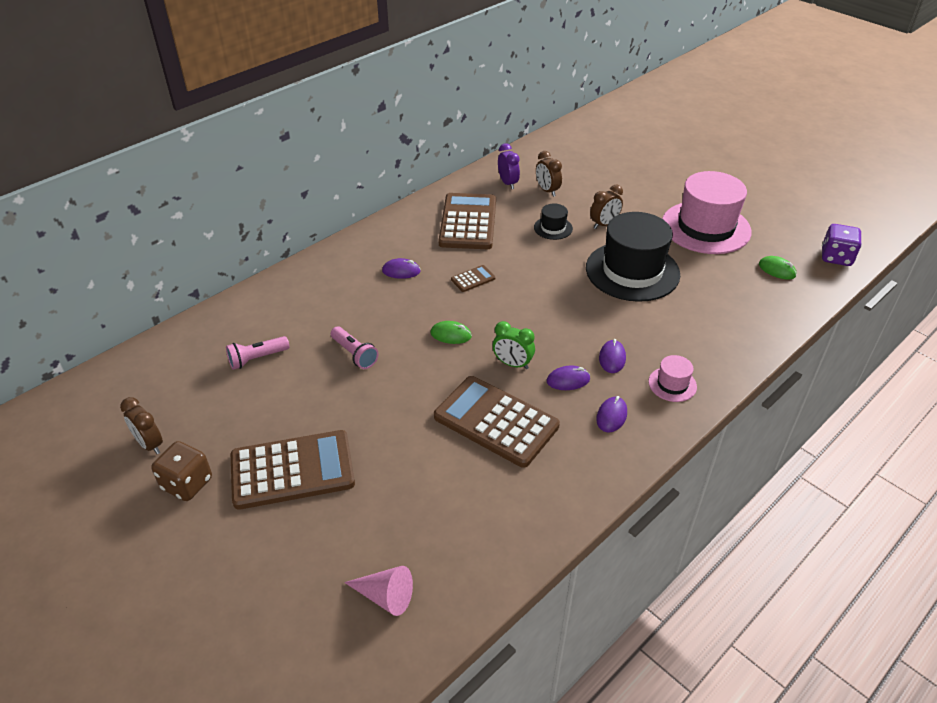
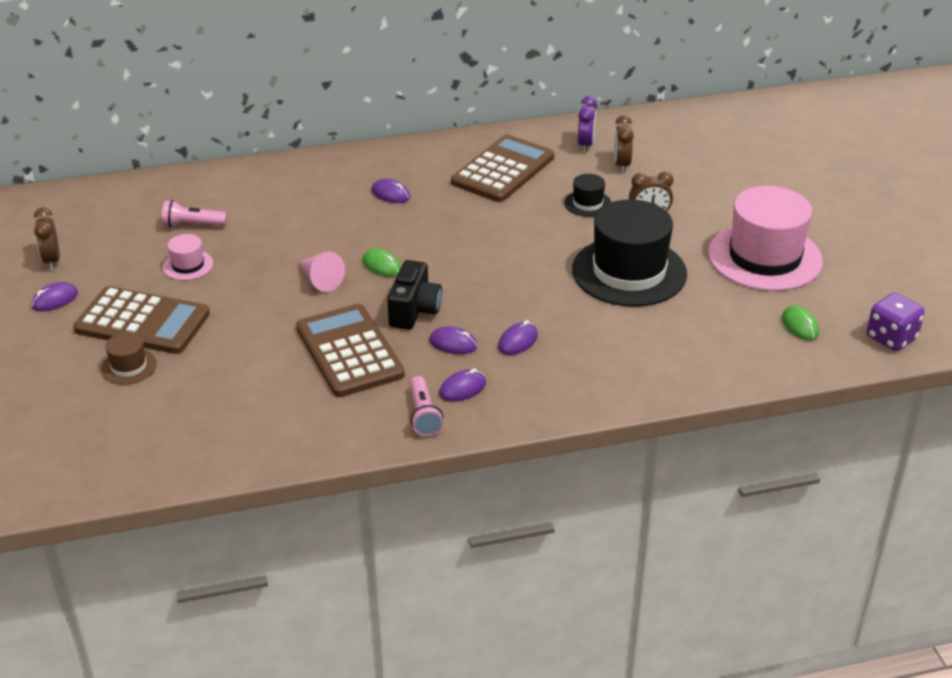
camera: 30 degrees right, 5 degrees down
brown dice [151,441,212,501] -> purple mouse [31,282,78,311]
pink flashlight [331,327,379,369] -> pink flashlight moved to [409,376,443,436]
pink cone [344,566,413,616] -> pink cone moved to [299,252,345,292]
brown calculator [451,265,496,292] -> none
green clock [493,321,535,369] -> black camera [387,260,442,330]
pink hat [648,355,697,402] -> pink hat moved to [163,234,213,280]
none -> brown hat [101,332,157,385]

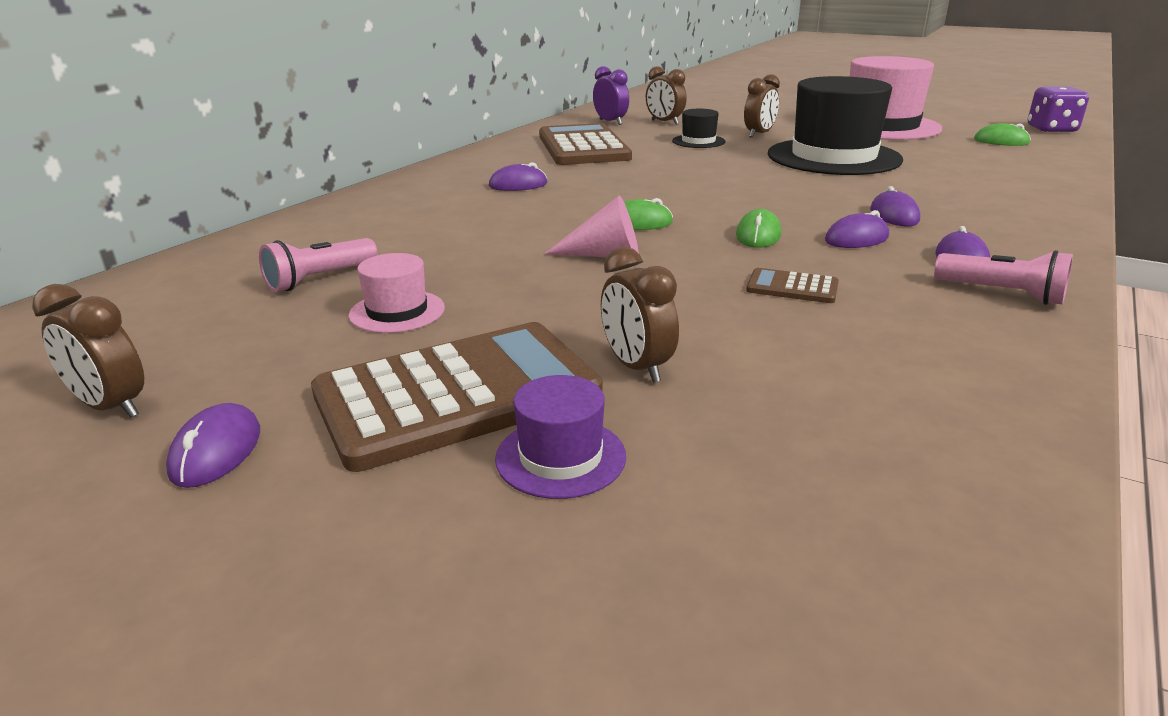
camera: 45 degrees left, 10 degrees down
brown hat [101,332,157,385] -> purple hat [495,375,626,499]
brown calculator [296,304,405,397] -> brown calculator [746,268,839,303], size x0.43
black camera [387,260,442,330] -> green mouse [736,209,781,248]
none -> brown clock [601,247,679,383]

